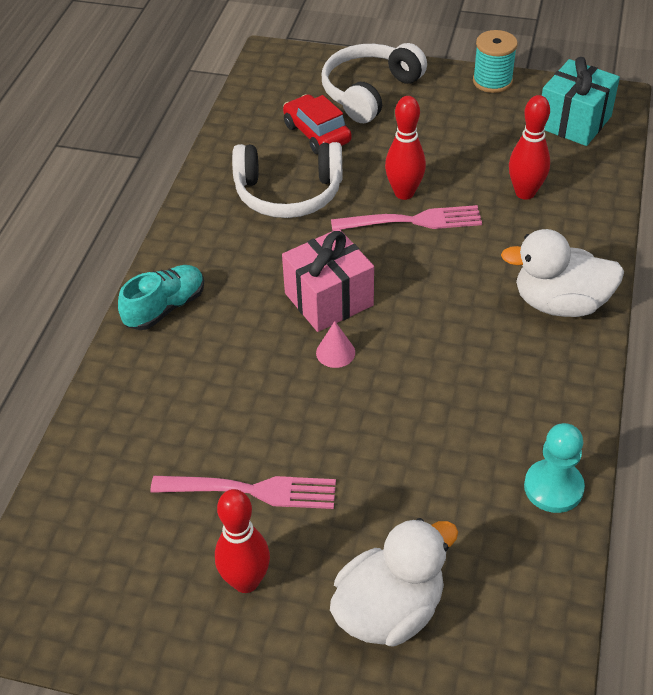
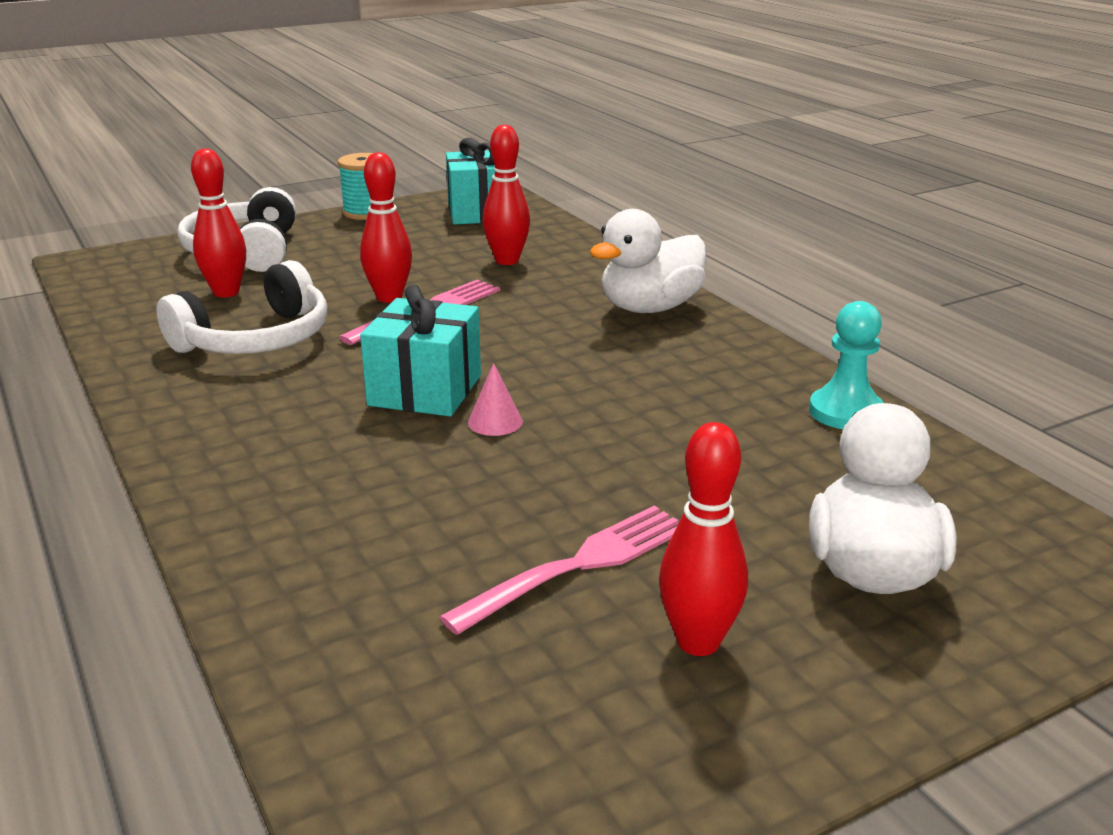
camera: 45 degrees left, 20 degrees down
turquoise shoe [118,265,204,330] -> none
pink gift [282,229,374,332] -> turquoise gift [360,285,481,416]
red car [283,94,352,154] -> red bowling pin [191,148,246,298]

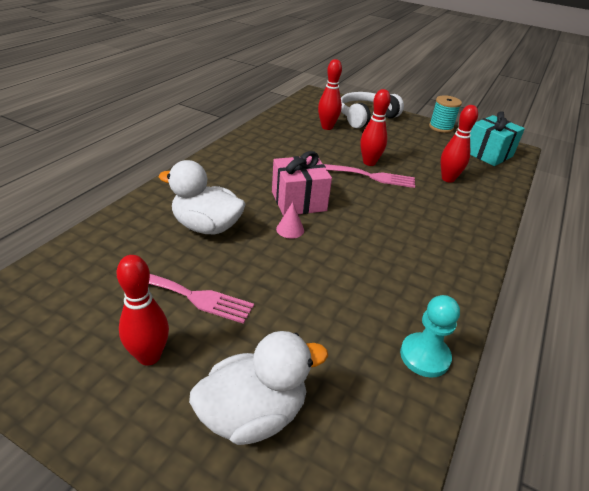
camera: 55 degrees right, 10 degrees up
white headphones [157,260,328,354] -> none
turquoise gift [360,285,481,416] -> pink gift [272,151,332,216]
white duck [590,209,706,313] -> white duck moved to [158,160,246,234]

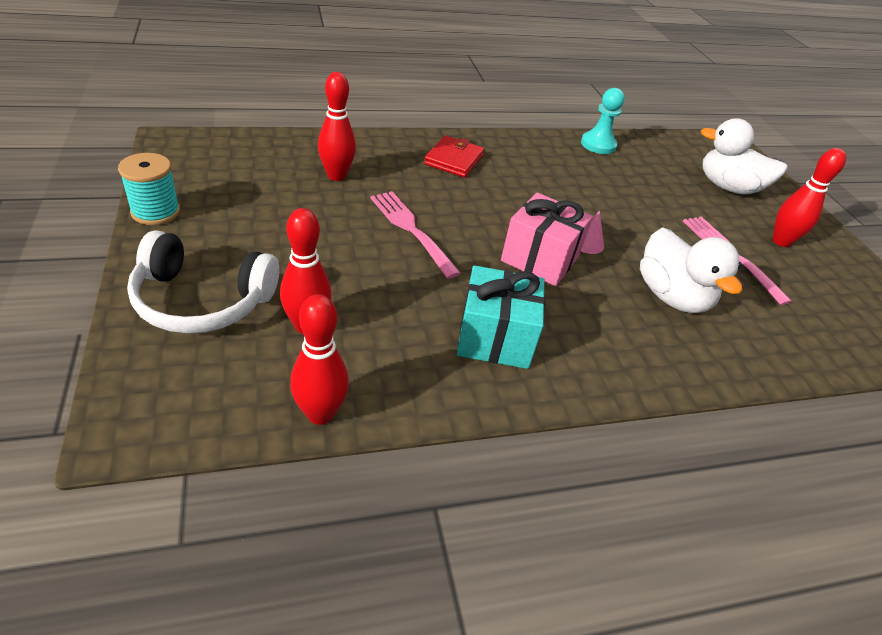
camera: 135 degrees left, 5 degrees up
red bowling pin [360,89,391,166] -> red bowling pin moved to [290,294,349,425]
turquoise gift [470,111,525,166] -> turquoise gift moved to [457,265,545,369]
none -> red wallet [424,135,484,177]

